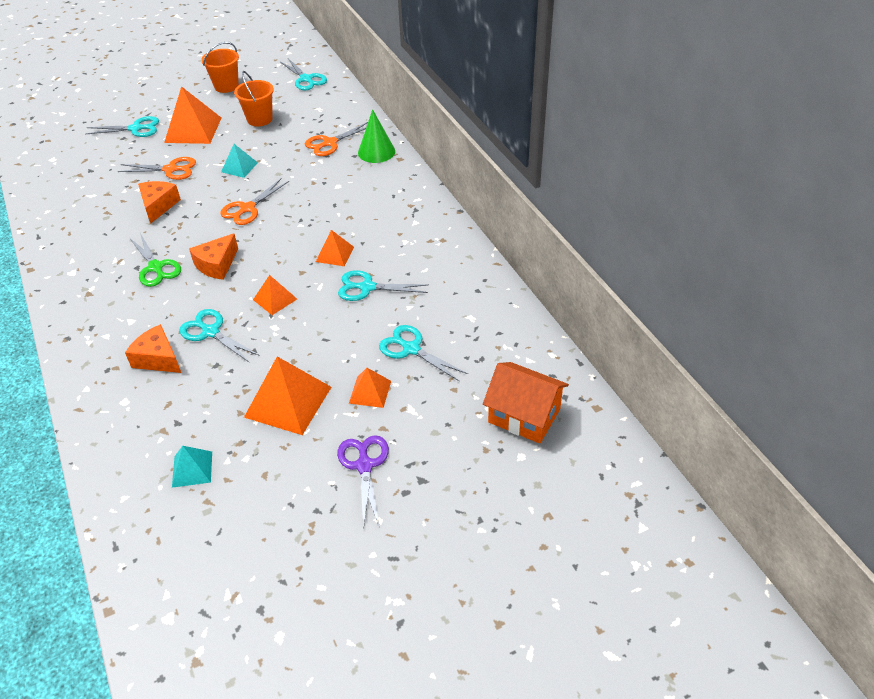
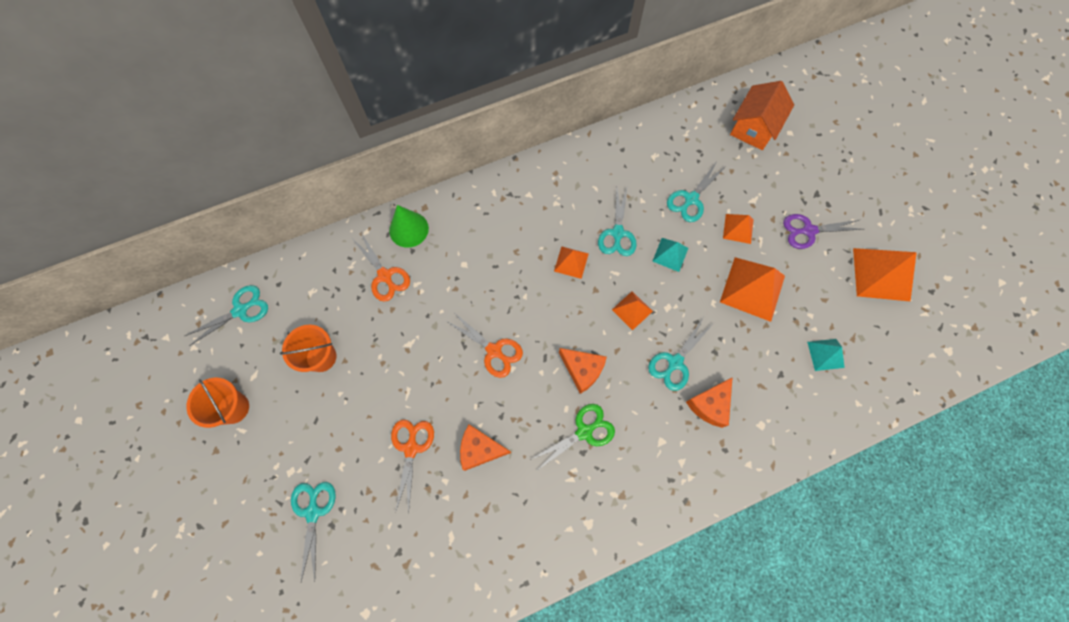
camera: 90 degrees left, 25 degrees up
orange pyramid [164,86,221,144] -> orange pyramid moved to [853,248,917,302]
turquoise pyramid [221,144,258,178] -> turquoise pyramid moved to [652,238,688,272]

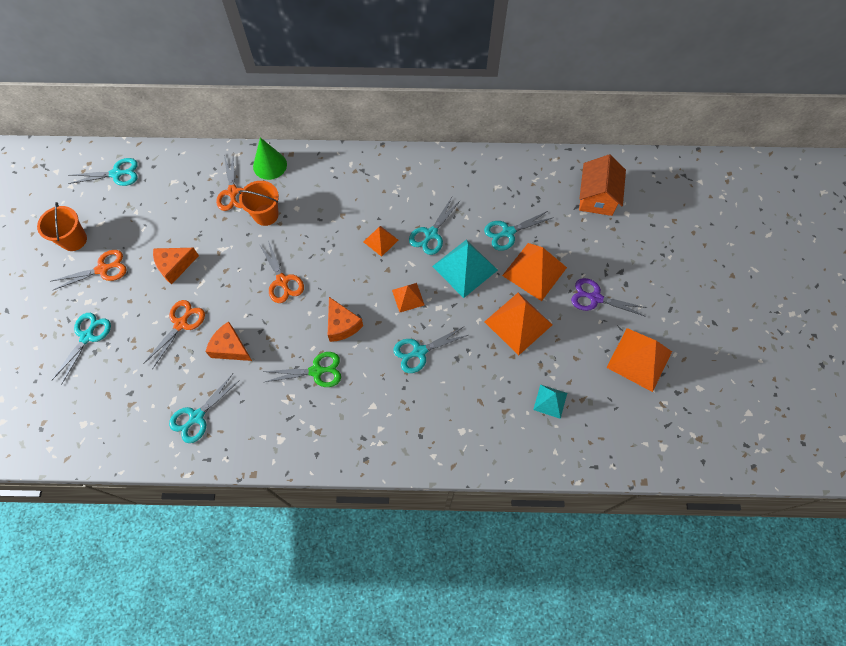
camera: 25 degrees right, 5 degrees down
orange bucket [280,325,336,372] -> orange bucket moved to [238,181,279,226]
turquoise pyramid [652,238,688,272] -> turquoise pyramid [432,240,498,298], size x1.82
orange cheese [686,377,733,428] -> orange cheese moved to [153,248,199,285]
orange pyramid [723,214,754,244] -> orange pyramid [502,243,567,301], size x1.82
orange house [730,81,794,150] -> orange house turned 45 degrees counterclockwise [579,155,626,216]
none -> orange scissors [52,250,127,290]
none -> turquoise scissors [169,374,240,443]

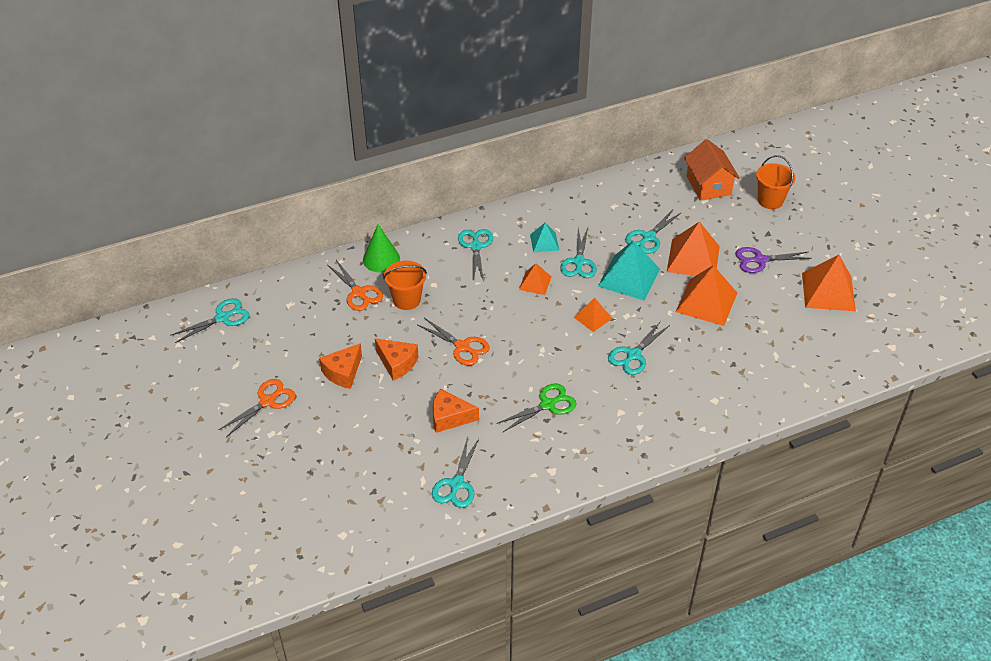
camera: 25 degrees left, 20 degrees down
orange bucket [37,202,87,251] -> orange bucket moved to [756,155,796,209]
turquoise scissors [51,313,111,385] -> turquoise scissors moved to [458,229,493,279]
orange scissors [143,300,205,369] -> none
orange cheese [328,297,363,342] -> orange cheese moved to [375,338,418,381]
turquoise pyramid [533,385,567,419] -> turquoise pyramid moved to [530,222,559,252]

